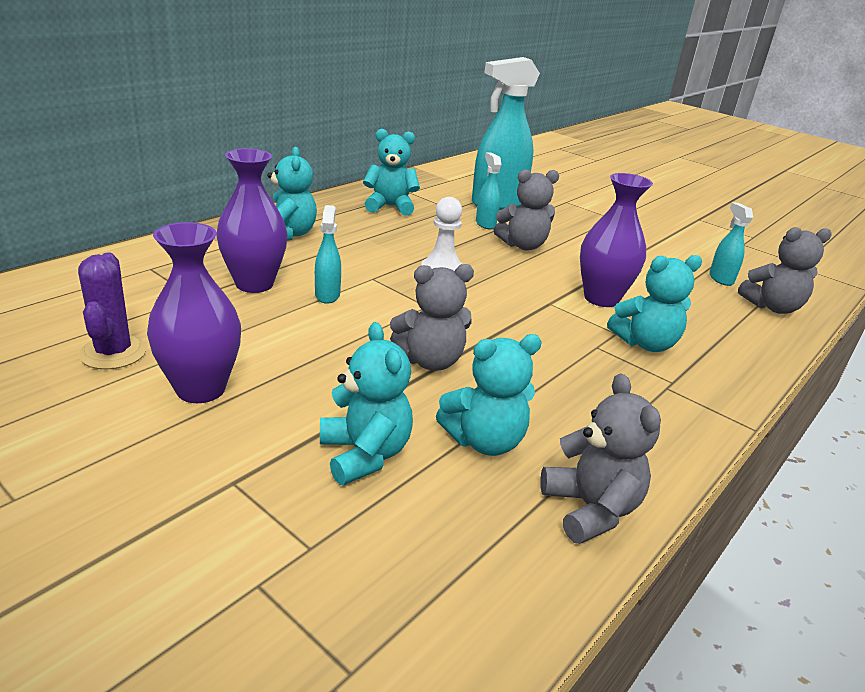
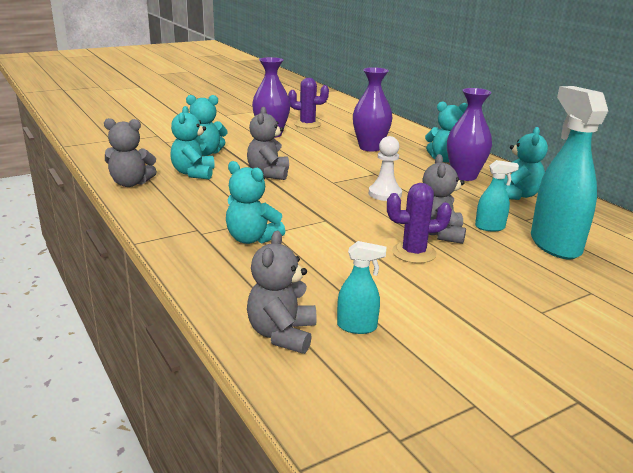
camera: 110 degrees right, 5 degrees down
turquoise spray bottle [315,205,341,304] -> none
purple vase [580,173,653,307] -> purple vase moved to [447,88,492,181]
turquoise teddy bear [607,255,702,352] -> turquoise teddy bear turned 60 degrees counterclockwise [226,161,285,244]
none -> purple cactus [387,183,452,263]

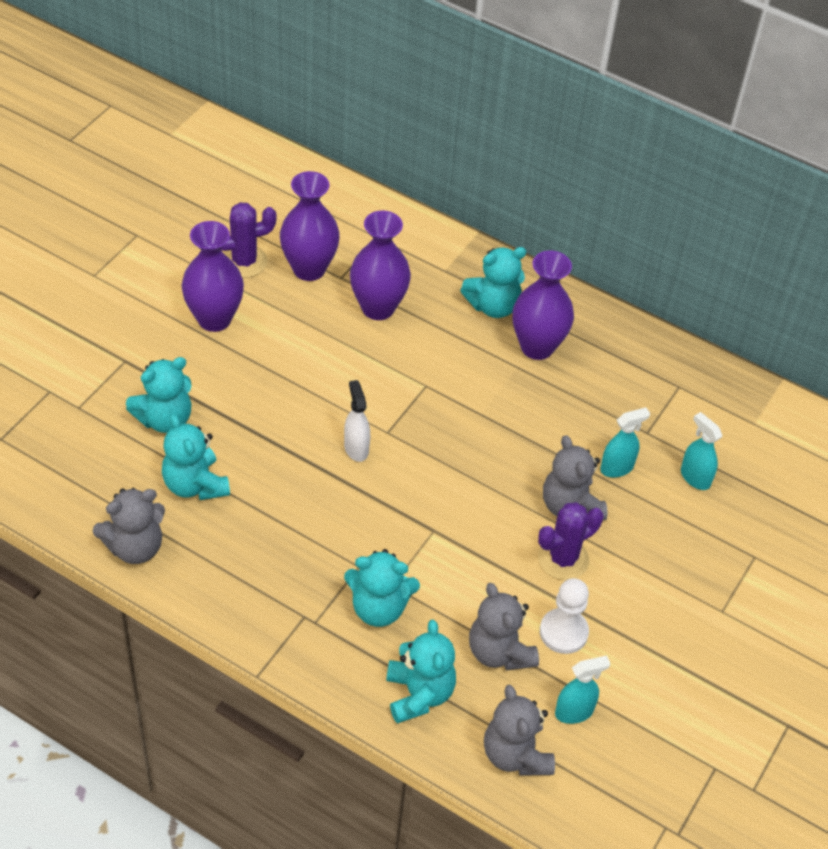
camera: 30 degrees left, 25 degrees up
grey teddy bear [247,107,289,180] -> grey teddy bear moved to [469,583,539,671]
white pawn [369,136,402,201] -> white pawn moved to [540,578,589,654]
turquoise teddy bear [504,127,548,200] -> turquoise teddy bear moved to [386,620,456,724]
turquoise spray bottle [531,86,608,259] -> turquoise spray bottle [681,412,722,490], size x0.47
none -> purple vase [280,171,340,281]
none -> white spray bottle [344,380,370,462]

